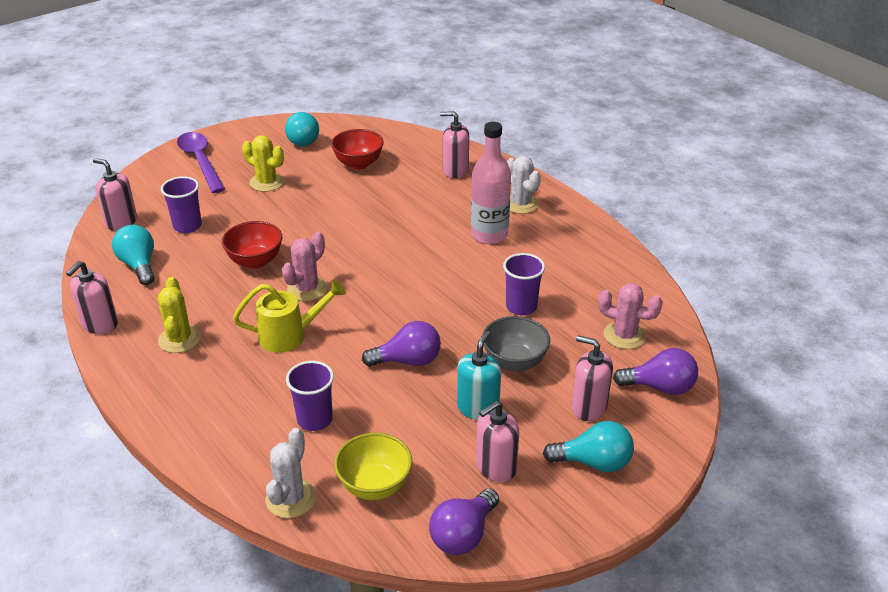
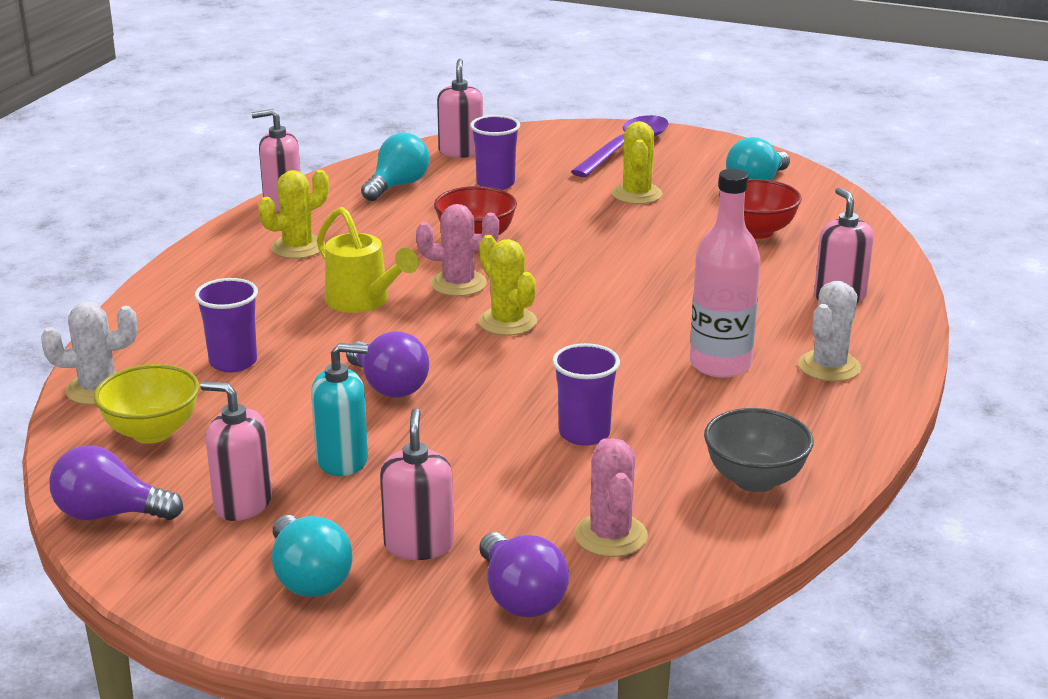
camera: 60 degrees right, 10 degrees down
grey bowl [482,316,550,372] -> grey bowl moved to [704,408,814,492]
none -> yellow cactus [478,235,537,336]

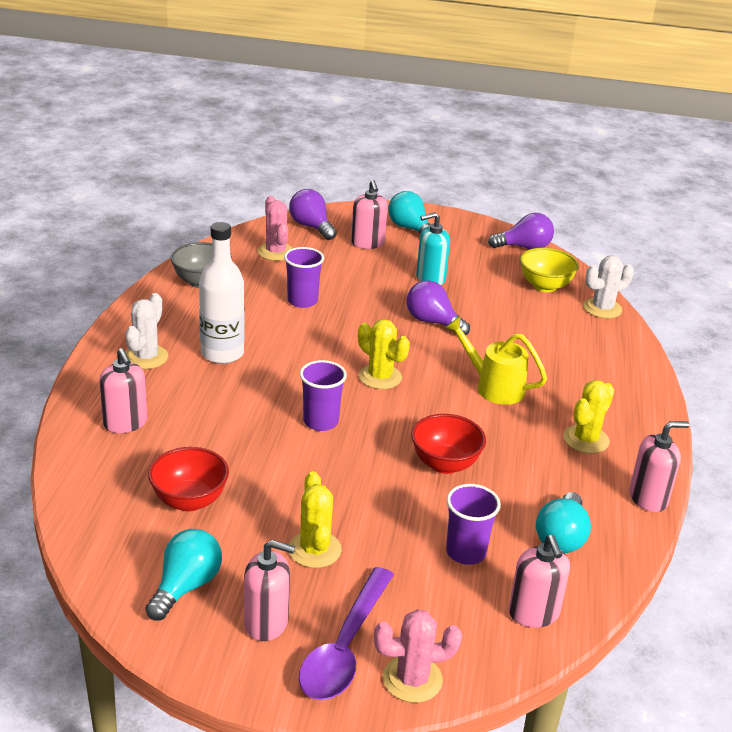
camera: 165 degrees right, 5 degrees up
purple cup [195,278,258,372] -> purple cup moved to [300,360,347,431]
pink soap dispenser [200,381,272,521] -> pink soap dispenser moved to [244,540,295,641]
pink cactus [416,204,499,296] -> pink cactus moved to [374,609,462,703]
pink bottle [690,169,760,378] -> white bottle [199,222,244,364]

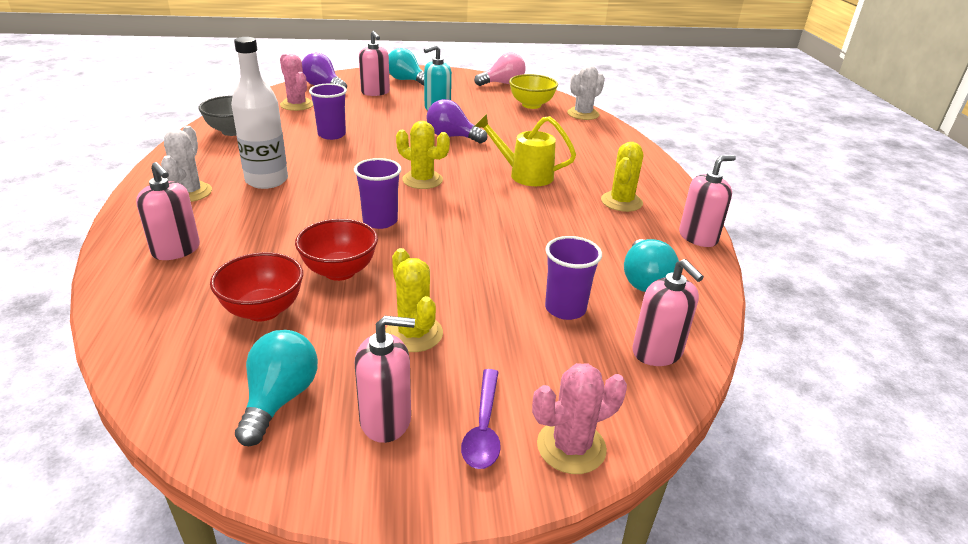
camera: 15 degrees left, 0 degrees up
purple spoon [299,567,394,700] -> purple spoon [461,369,501,469], size x0.62
red bowl [411,414,486,474] -> red bowl moved to [295,219,378,281]
purple light bulb [488,213,554,249] -> pink light bulb [474,53,526,86]

